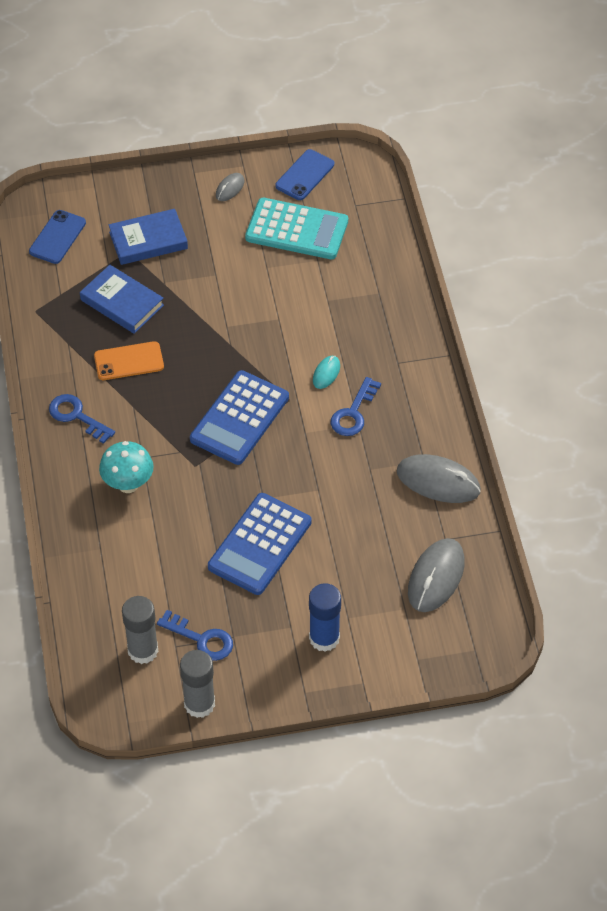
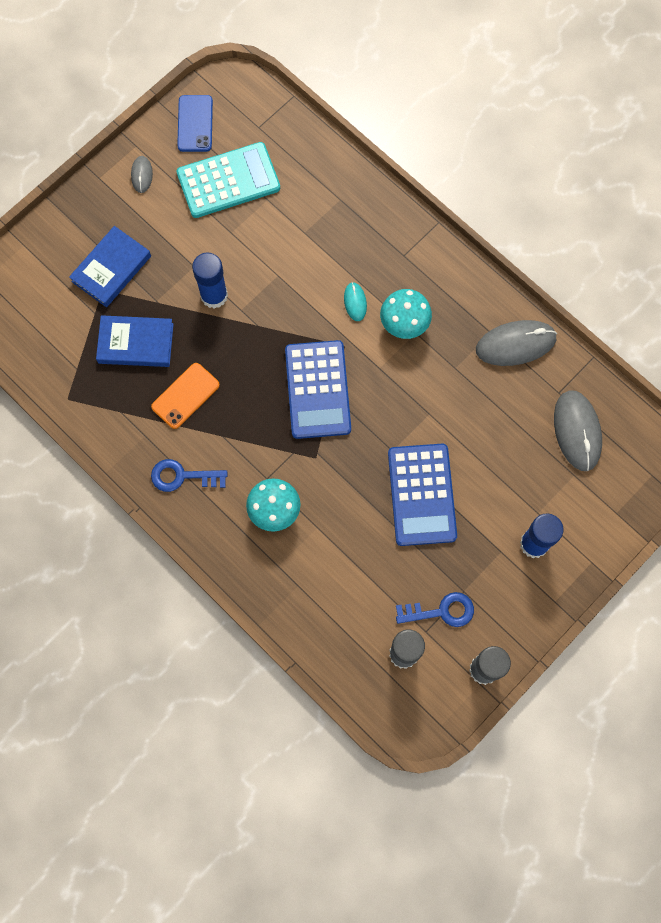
camera: 35 degrees left, 20 degrees up
blue phone [29,210,86,264] -> none
blue key [331,377,381,436] -> turquoise mushroom [380,289,432,339]
none -> blue glue stick [192,253,228,309]

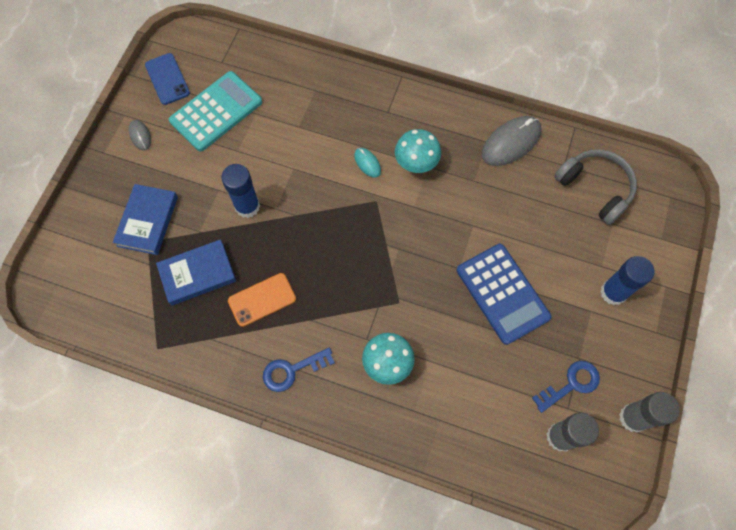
camera: 25 degrees left, 5 degrees down
orange phone [151,363,220,429] -> orange phone turned 45 degrees clockwise [228,273,296,327]
blue calculator [285,340,351,439] -> none
grey mouse [554,390,602,471] -> grey headphones [554,149,637,225]

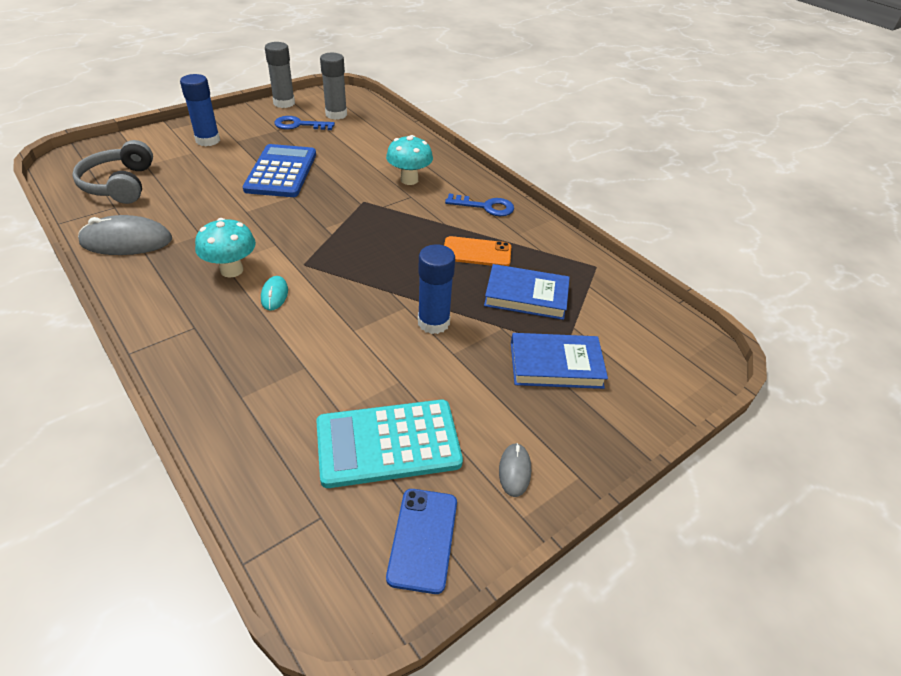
camera: 150 degrees left, 25 degrees down
blue book [113,184,178,255] -> blue book turned 45 degrees clockwise [511,333,608,389]

